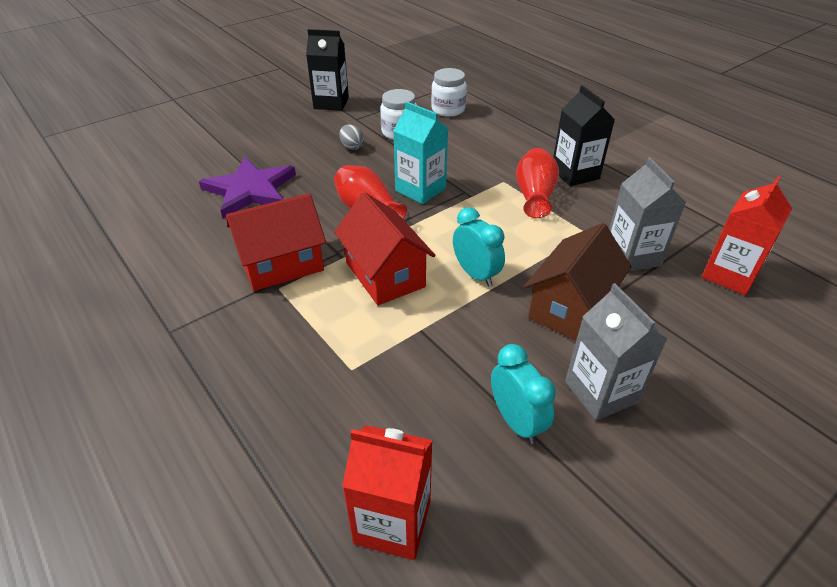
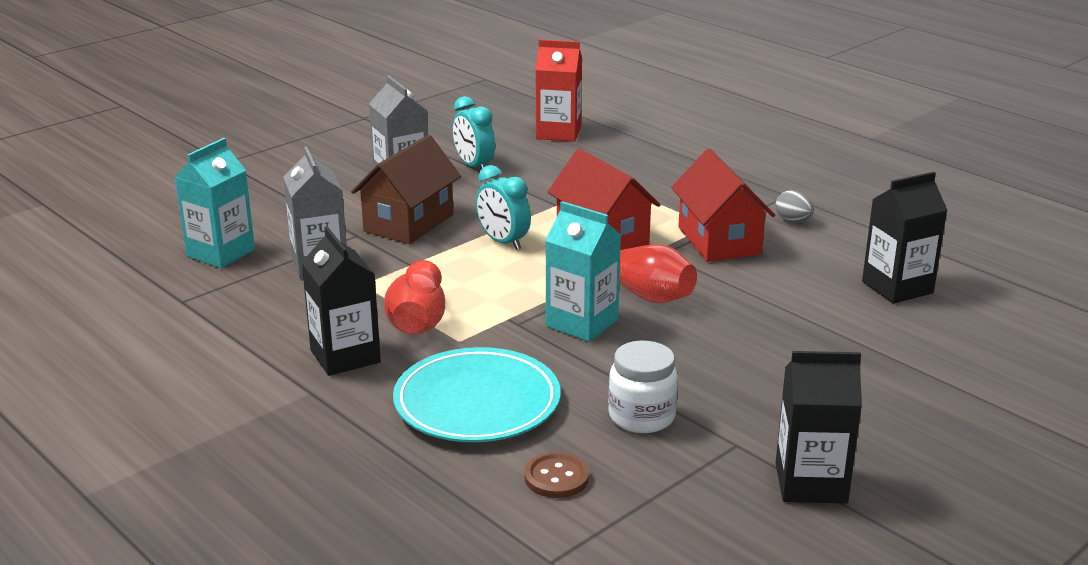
camera: 175 degrees right, 15 degrees down
purple star [199,157,296,218] -> none
red house [226,193,326,291] -> red house turned 75 degrees counterclockwise [671,149,775,262]
grey egg [339,124,364,150] -> grey egg moved to [775,190,814,222]
white jar [431,68,467,117] -> brown button [524,452,589,498]
red carton [702,176,792,295] -> turquoise carton [174,138,255,268]
none -> turquoise plate [393,347,561,442]
none -> black carton [862,172,947,304]

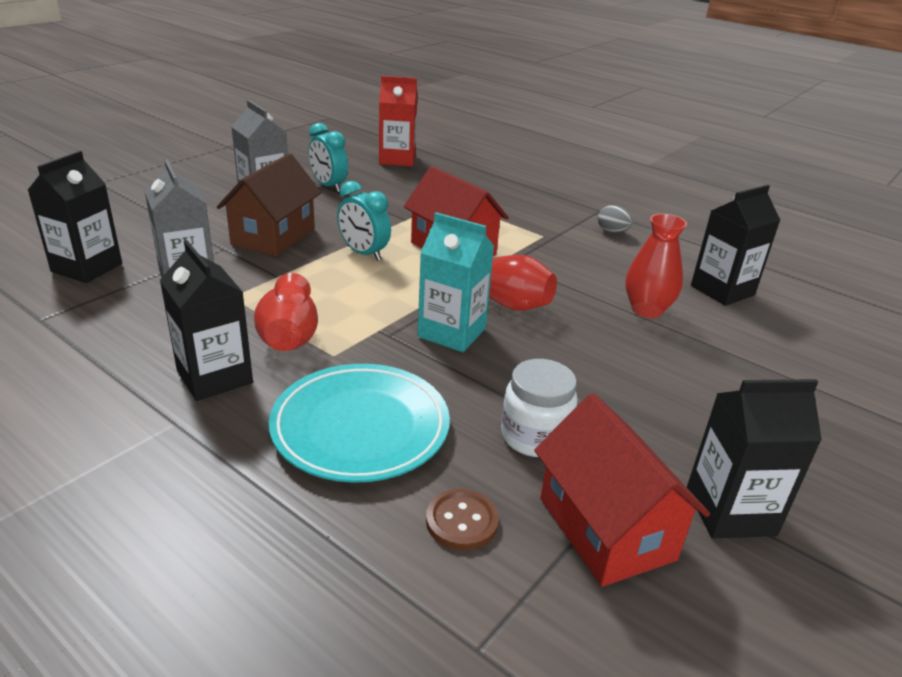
camera: 10 degrees left, 5 degrees up
turquoise carton [174,138,255,268] -> black carton [28,151,122,283]
red house [671,149,775,262] -> red house moved to [534,393,710,587]
none -> red vase [625,213,687,318]

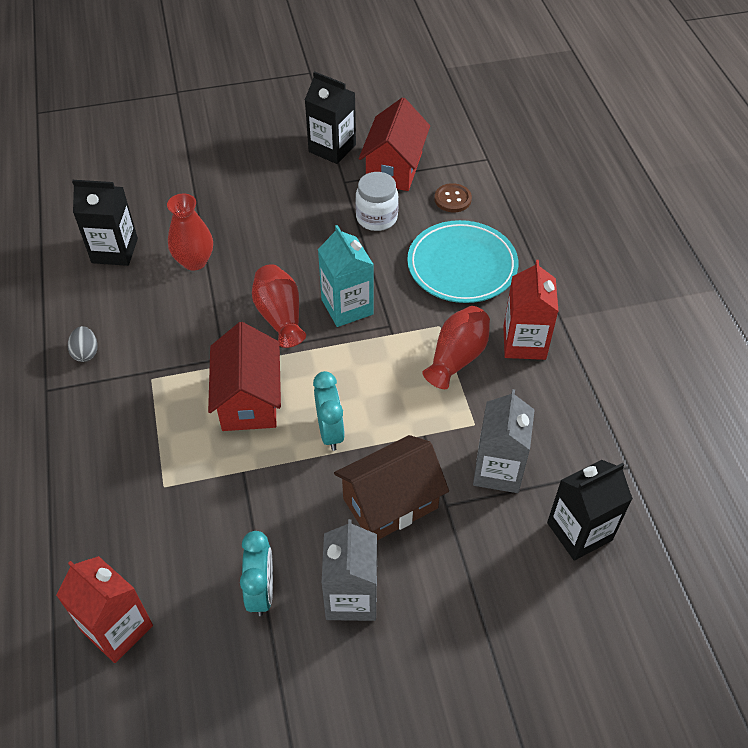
camera: 140 degrees left, 20 degrees up
black carton [160,240,253,401] -> red carton [503,260,558,360]

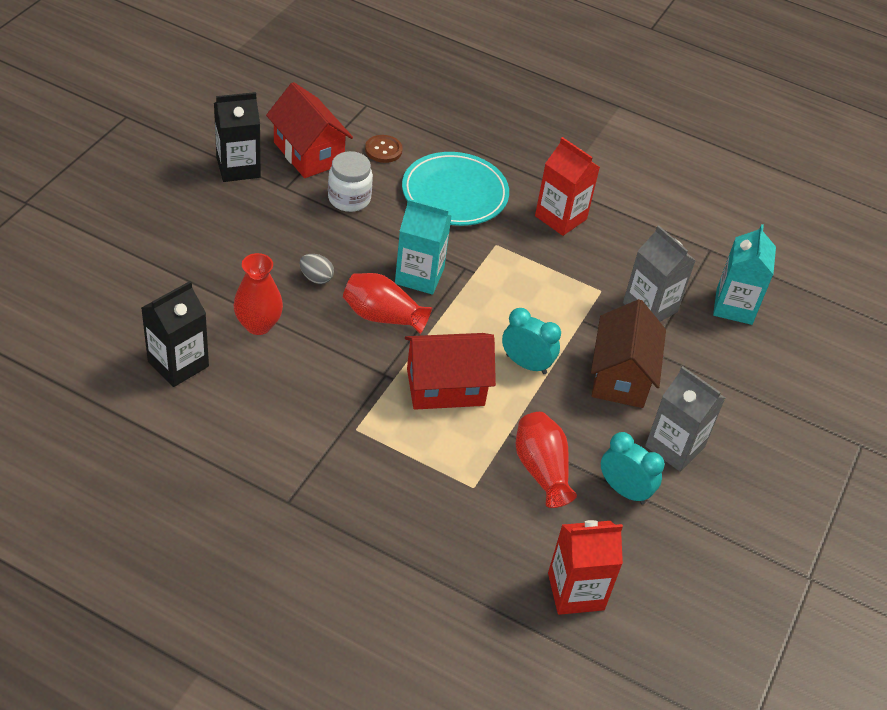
camera: 55 degrees left, 5 degrees down
grey egg [68,326,97,362] -> grey egg moved to [300,254,334,284]
red house [208,322,281,431] -> red house turned 45 degrees counterclockwise [405,333,496,410]
red vase [422,306,490,389] -> red vase moved to [516,412,577,508]
black carton [547,460,633,561] -> turquoise carton [713,224,776,325]

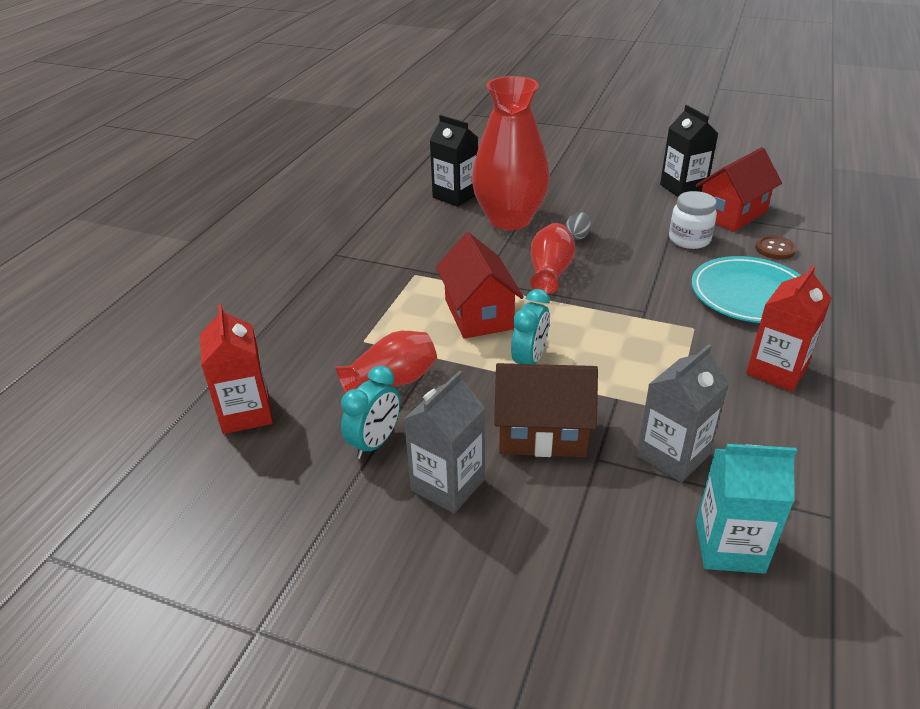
camera: 90 degrees right, 10 degrees down
red vase [233,253,283,335] -> red vase [472,76,550,230], size x1.89
turquoise carton [395,199,452,295] -> none

